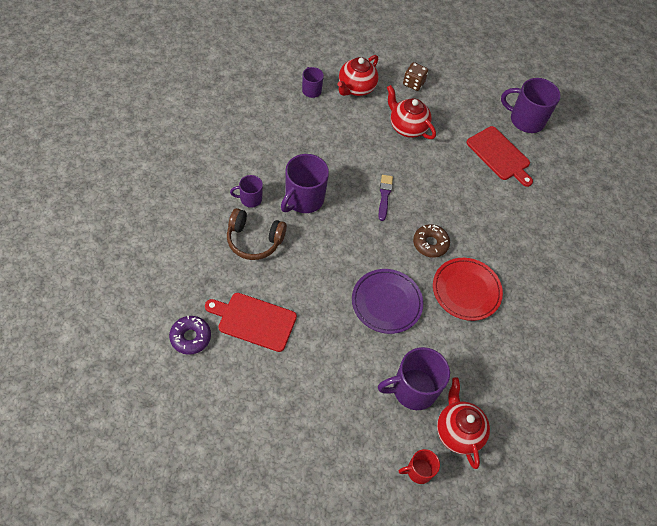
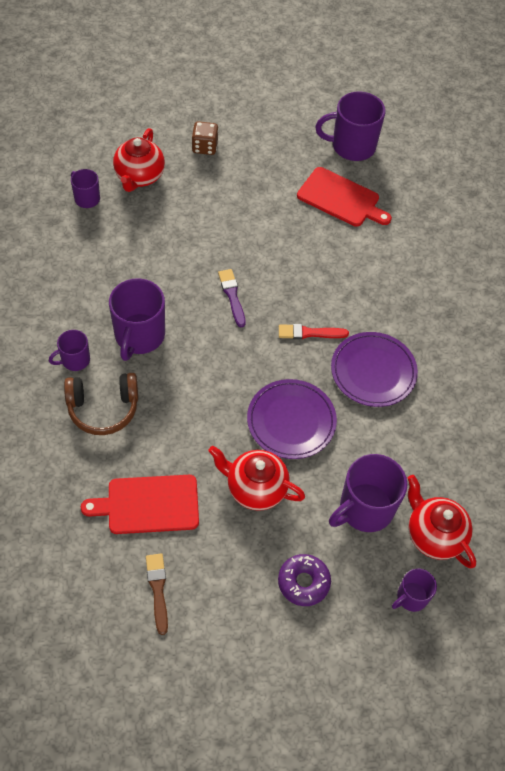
camera: 20 degrees left, 0 degrees up
purple donut [169,316,211,355] -> purple donut moved to [278,554,331,606]
red teapot [387,85,436,139] -> red teapot moved to [208,446,305,511]
red mug [399,449,440,484] -> purple mug [392,569,437,612]
brown donut [413,224,450,258] -> red brush [279,324,349,339]
red plate [433,258,503,321] -> purple plate [331,332,418,407]
none -> brown brush [146,553,168,635]

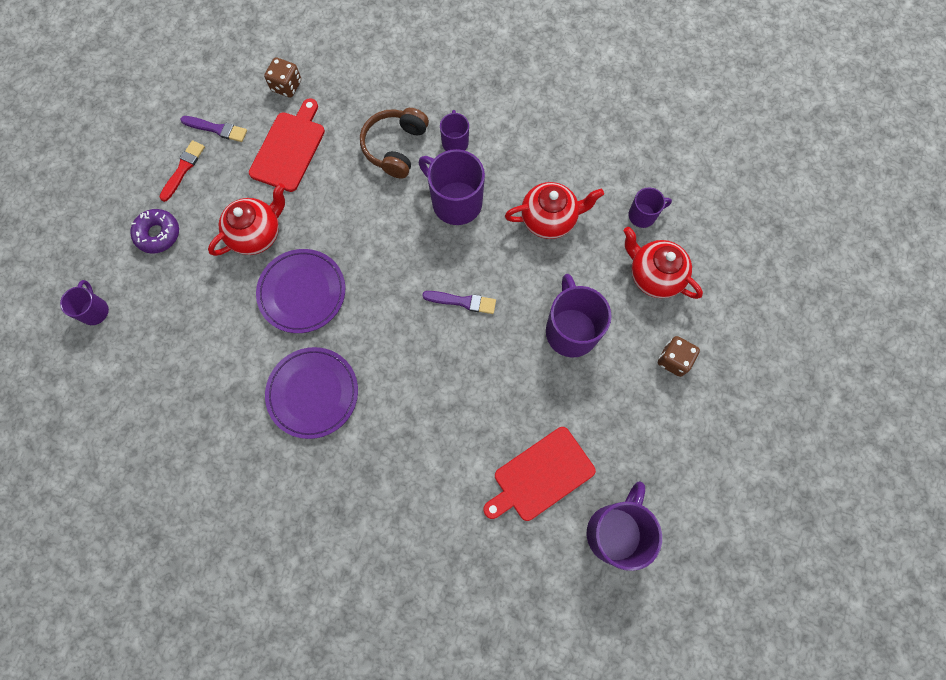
camera: 120 degrees right, 15 degrees up
brown brush [146,553,168,635] -> purple brush [180,116,247,142]
red brush [279,324,349,339] -> red brush moved to [159,140,205,202]
purple mug [329,454,407,532] -> purple mug moved to [546,274,612,357]
red teapot [408,475,476,568] -> red teapot moved to [505,182,604,239]
none -> brown dice [264,57,301,98]

